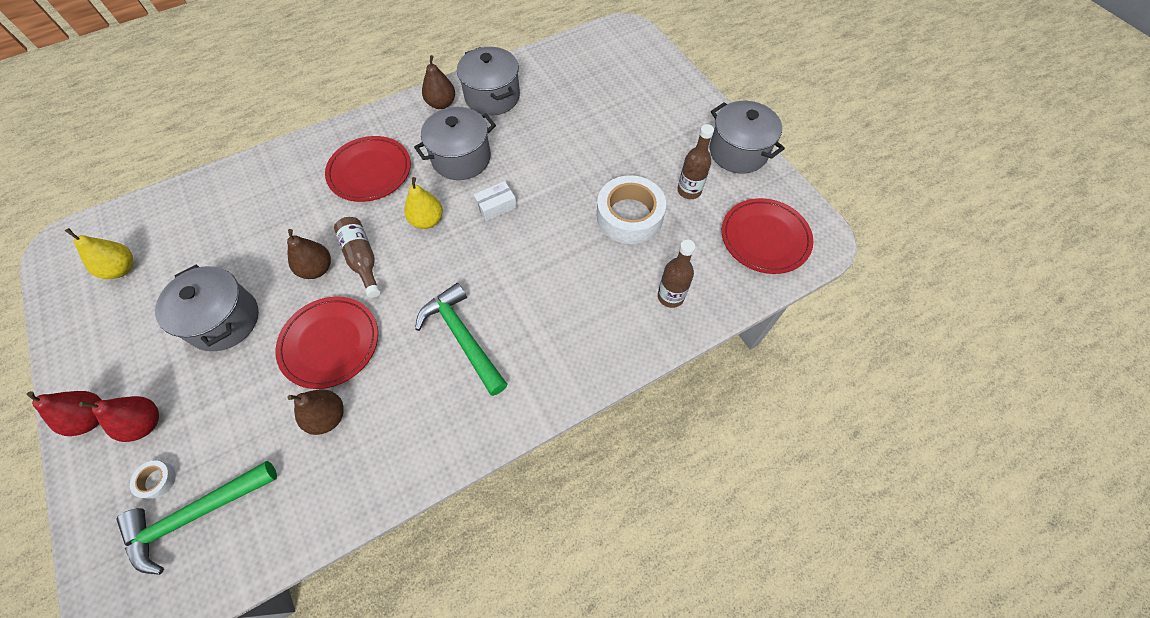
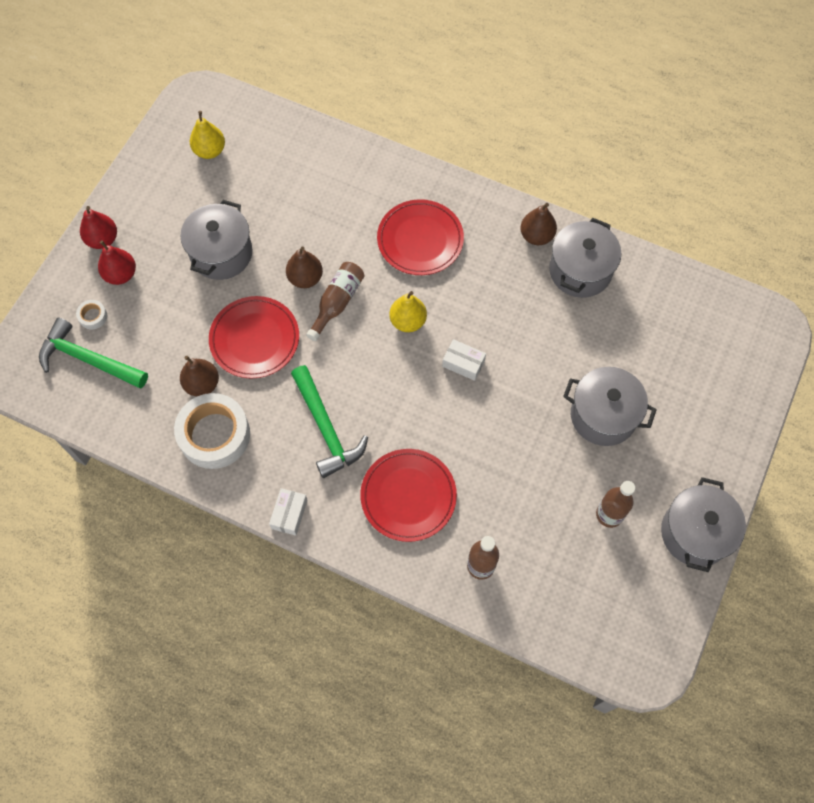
camera: 55 degrees right, 5 degrees up
grey pot [414,107,496,180] -> grey pot moved to [563,367,657,446]
green hammer [415,283,507,396] -> green hammer turned 135 degrees clockwise [291,365,368,478]
white tape [597,175,666,244] -> white tape moved to [174,393,250,469]
red plate [722,198,813,274] -> red plate moved to [360,449,457,542]
none -> white box [269,488,308,536]

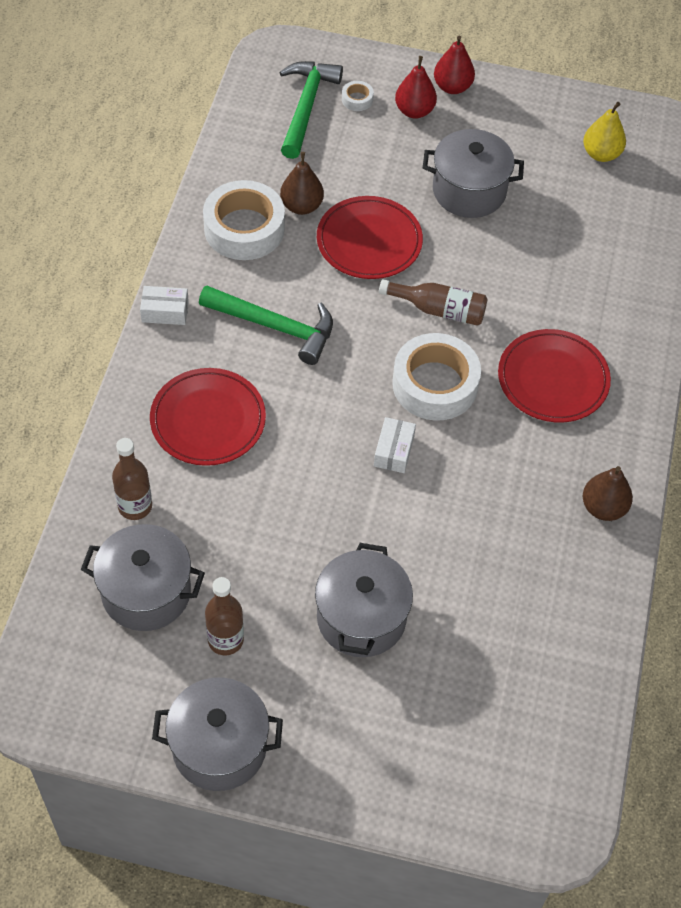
camera: 75 degrees right, 10 degrees down
brown pear [286,247,323,288] -> none
green hammer [291,365,368,478] -> green hammer turned 120 degrees counterclockwise [199,285,333,365]
yellow pear [389,291,427,332] -> white tape [392,333,481,420]
grey pot [549,218,621,298] -> grey pot moved to [81,524,205,631]

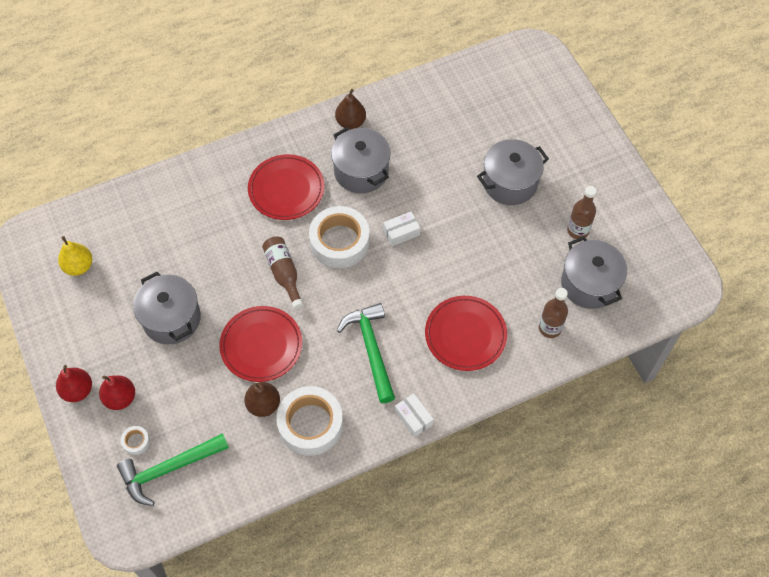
camera: 125 degrees left, 5 degrees up
grey pot [152,677,283,791] -> grey pot moved to [331,127,391,194]

